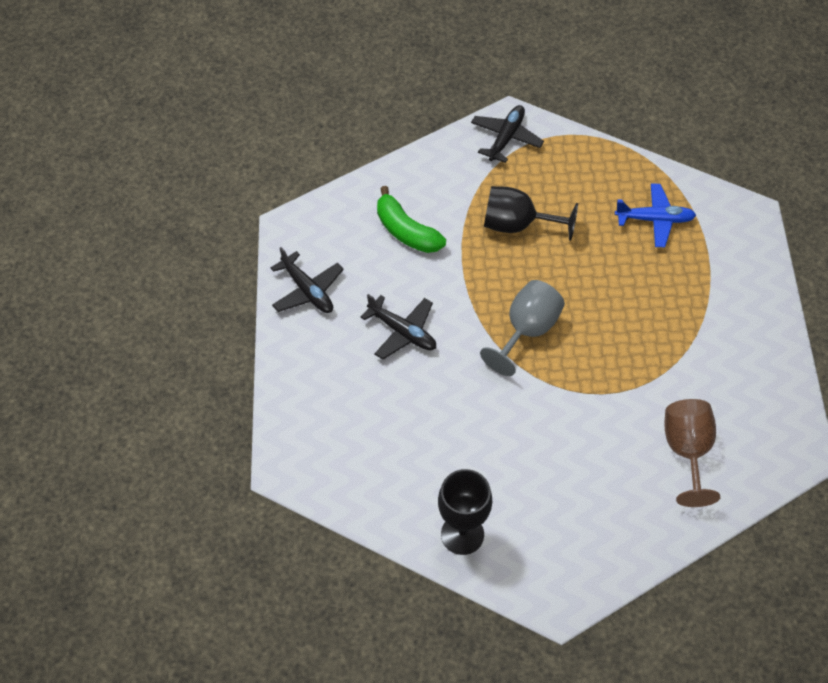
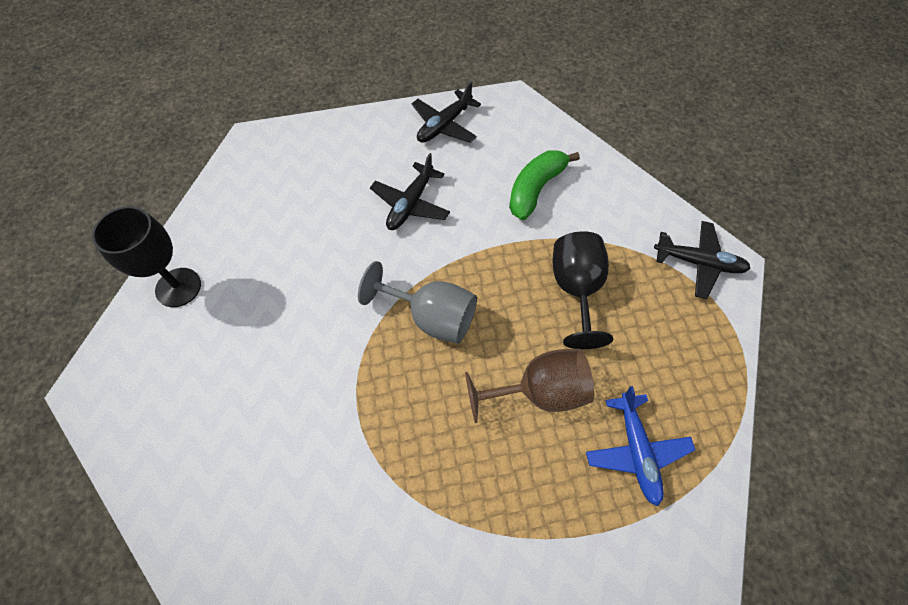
camera: 80 degrees right, 5 degrees up
brown goblet [664,399,720,507] -> brown goblet moved to [465,349,594,423]

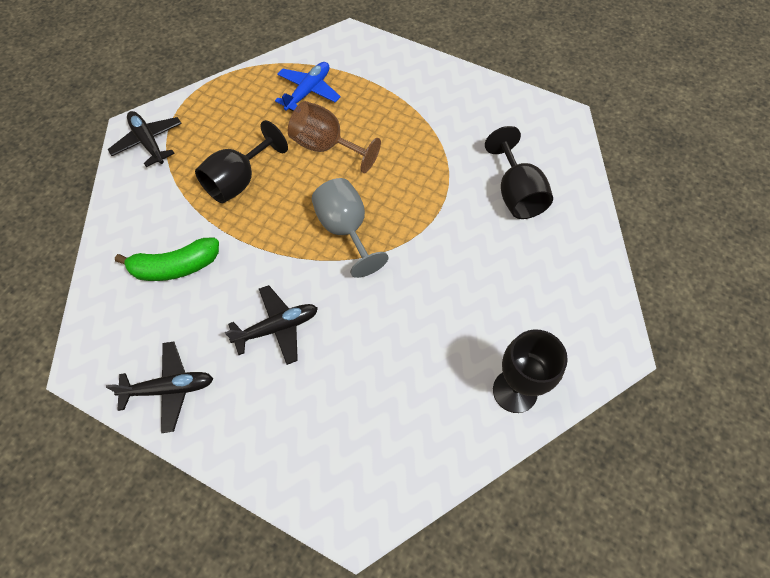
camera: 140 degrees left, 0 degrees up
none -> black goblet [485,126,553,219]

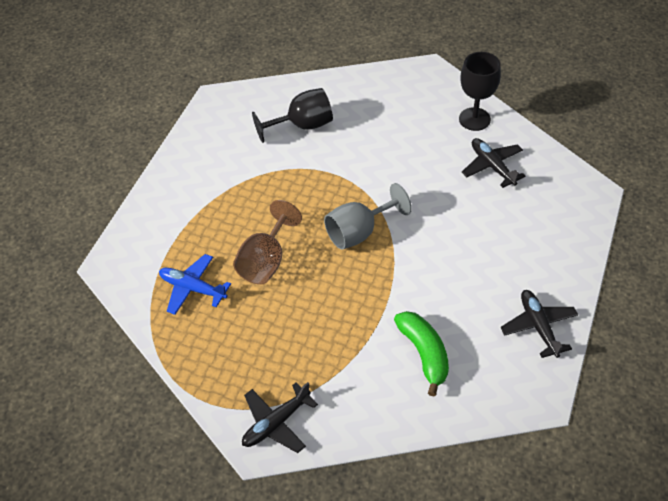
camera: 95 degrees left, 10 degrees down
black goblet [195,120,288,203] -> none
black plane [225,285,318,365] -> black plane moved to [462,138,526,188]

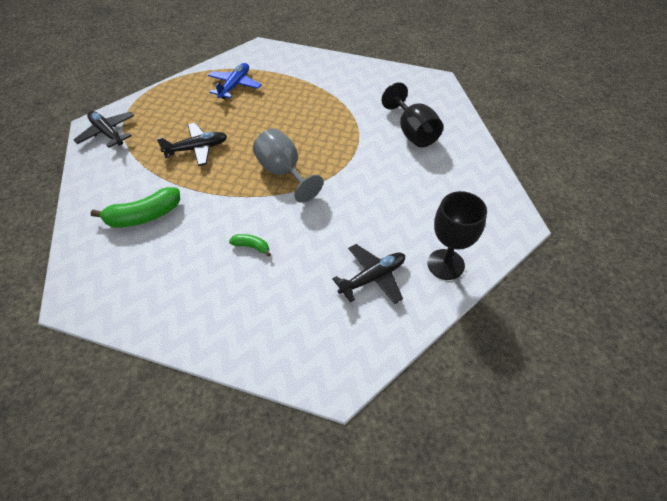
camera: 85 degrees right, 0 degrees up
brown goblet [233,200,302,284] -> none
black plane [501,290,578,358] -> black plane moved to [156,123,227,166]
none -> green banana [229,234,271,257]

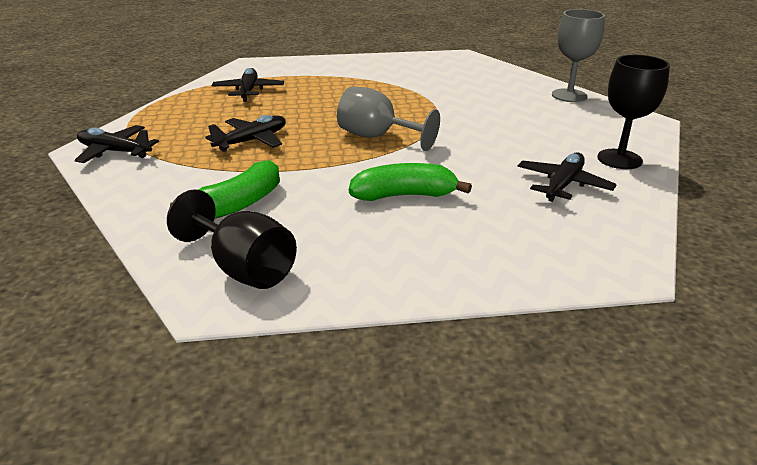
camera: 25 degrees left, 20 degrees down
blue plane [208,63,262,99] -> black plane [211,68,284,102]
green banana [229,234,271,257] -> green banana [349,163,472,201], size x1.98
black goblet [382,82,443,147] -> black goblet moved to [167,189,297,289]
none -> grey goblet [552,9,605,102]

